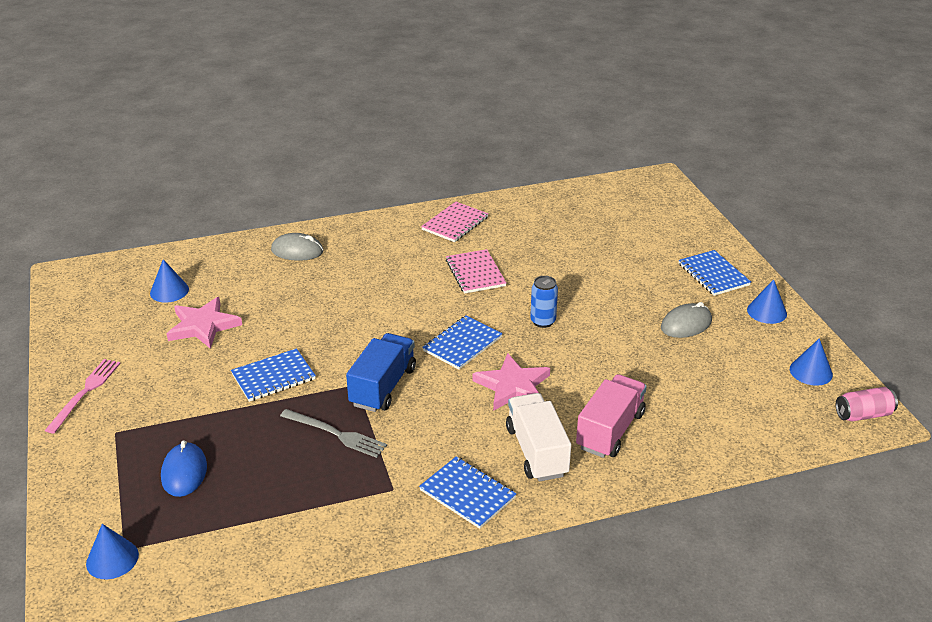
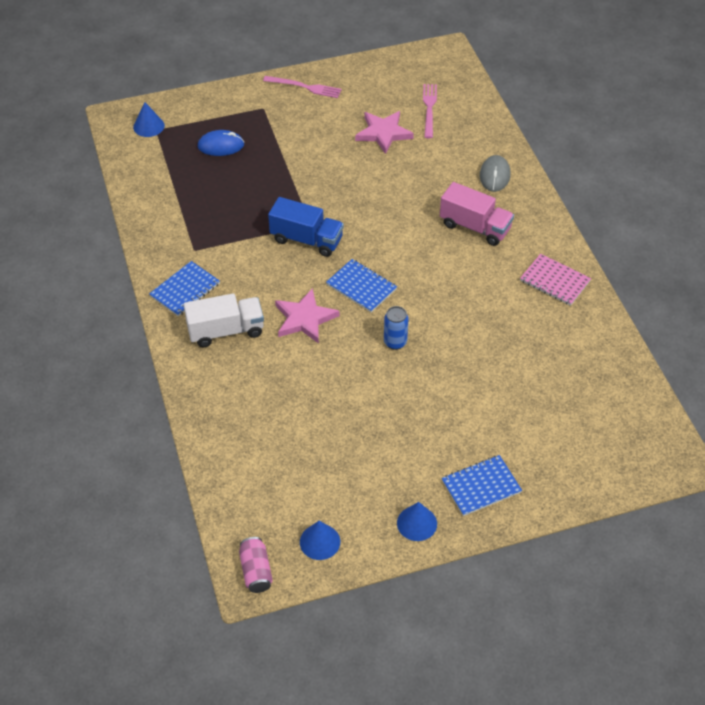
camera: 90 degrees right, 15 degrees up
blue cone [150,259,189,303] -> pink fork [423,84,437,138]
blue notebook [231,348,316,402] -> none
grey fork [280,409,387,458] -> none
pink notebook [446,249,507,294] -> none
pink truck [576,374,647,458] -> pink truck moved to [440,182,514,246]
grey mouse [661,302,712,338] -> none

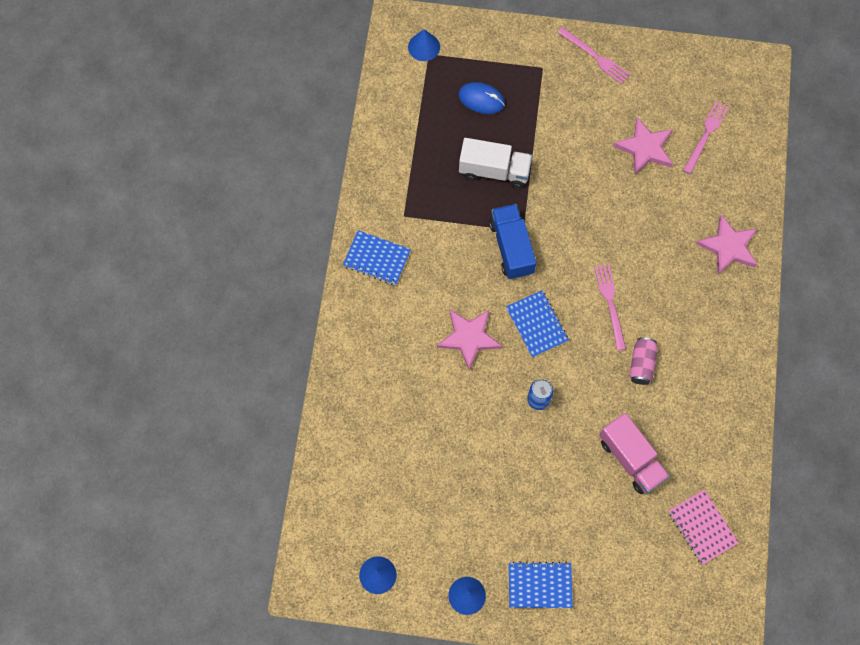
camera: 25 degrees right, 20 degrees up
blue notebook [149,261,220,316] -> blue notebook turned 45 degrees clockwise [343,230,411,285]
white truck [184,293,264,347] -> white truck moved to [459,138,532,188]
pink can [239,537,273,593] -> pink can moved to [629,337,658,385]
blue truck [268,197,344,257] -> blue truck turned 150 degrees counterclockwise [489,204,536,279]
pink truck [440,182,514,246] -> pink truck moved to [599,413,670,494]
grey mouse [480,155,511,192] -> pink star [696,214,757,275]
pink notebook [520,254,591,306] -> pink notebook moved to [668,490,739,565]
none -> pink fork [594,264,626,351]

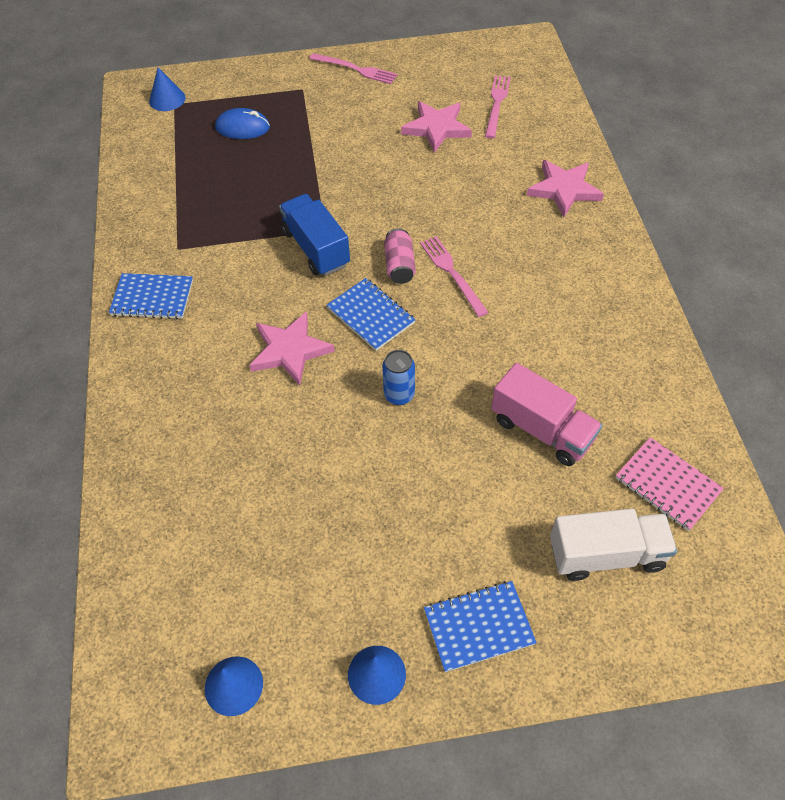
camera: 15 degrees left, 15 degrees down
white truck [459,138,532,188] -> white truck moved to [550,509,677,581]
pink can [629,337,658,385] -> pink can moved to [384,228,416,284]

